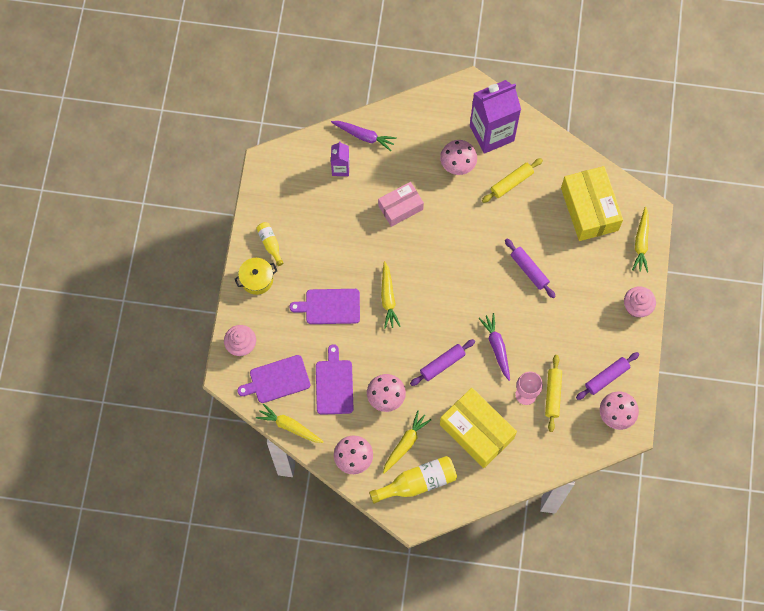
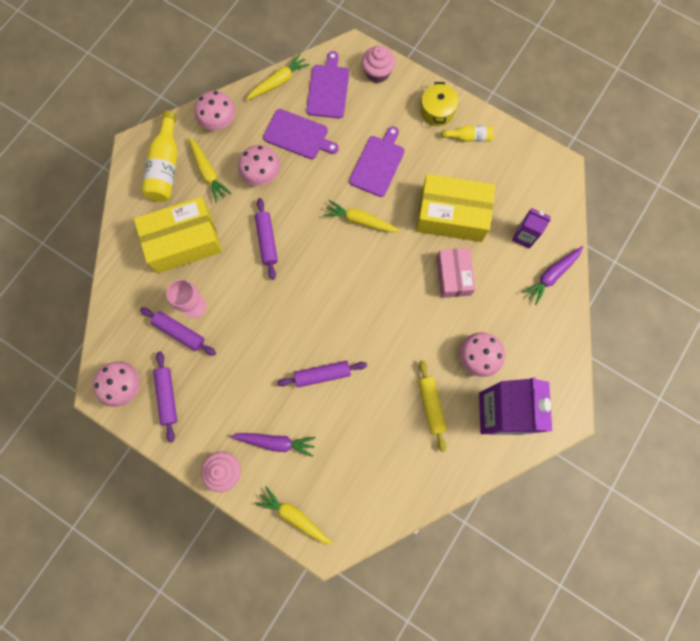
camera: 115 degrees right, 5 degrees up
purple carrot [479,313,510,381] -> purple carrot moved to [230,433,316,457]
yellow rolling pin [545,355,562,432] -> purple rolling pin [140,307,216,355]
yellow box [561,166,623,241] -> yellow box moved to [416,174,495,242]

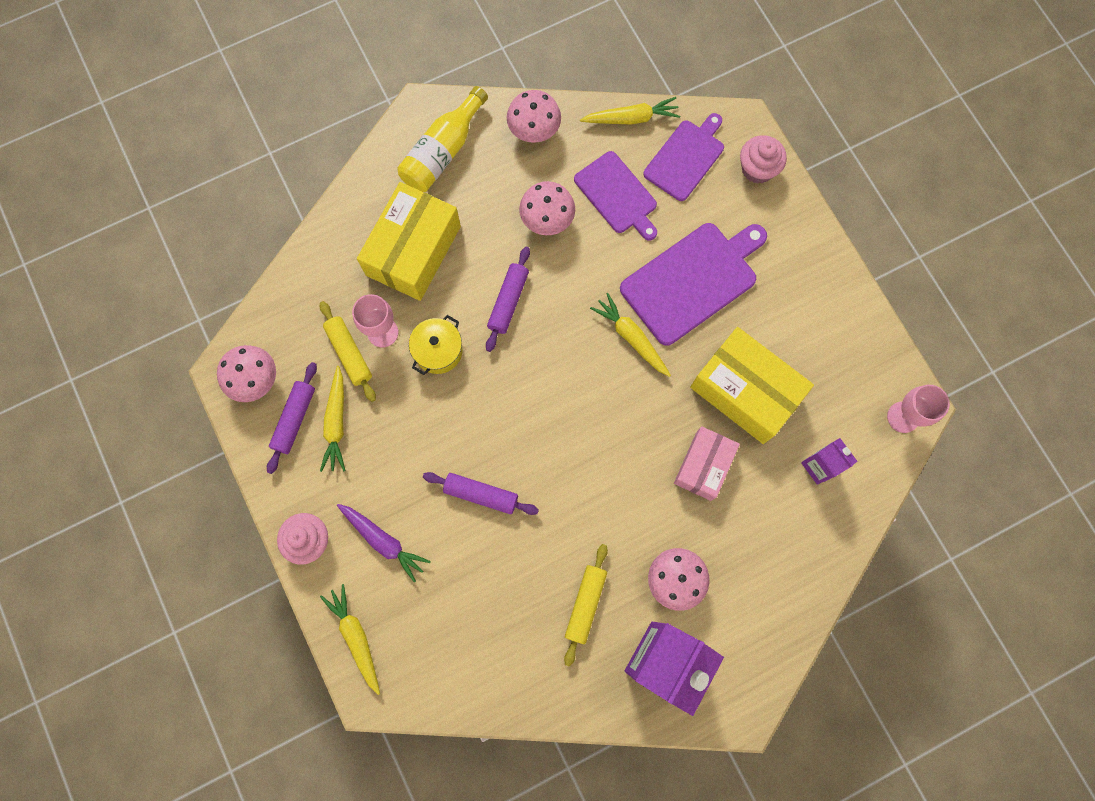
camera: 30 degrees right, 0 degrees up
yellow box [134,197,223,273] -> yellow box turned 75 degrees counterclockwise [357,182,461,301]
purple rolling pin [140,307,216,355] -> yellow rolling pin [320,301,376,402]
yellow carrot [188,137,231,202] -> yellow carrot moved to [320,366,346,472]
purple cutting board [349,126,405,197] -> purple cutting board [620,223,767,346], size x1.52
yellow pot [421,82,459,126] -> yellow pot moved to [409,315,463,375]
yellow bottle [442,126,494,142] -> none
purple carrot [522,246,583,305] -> none
none -> pink goblet [887,385,950,433]

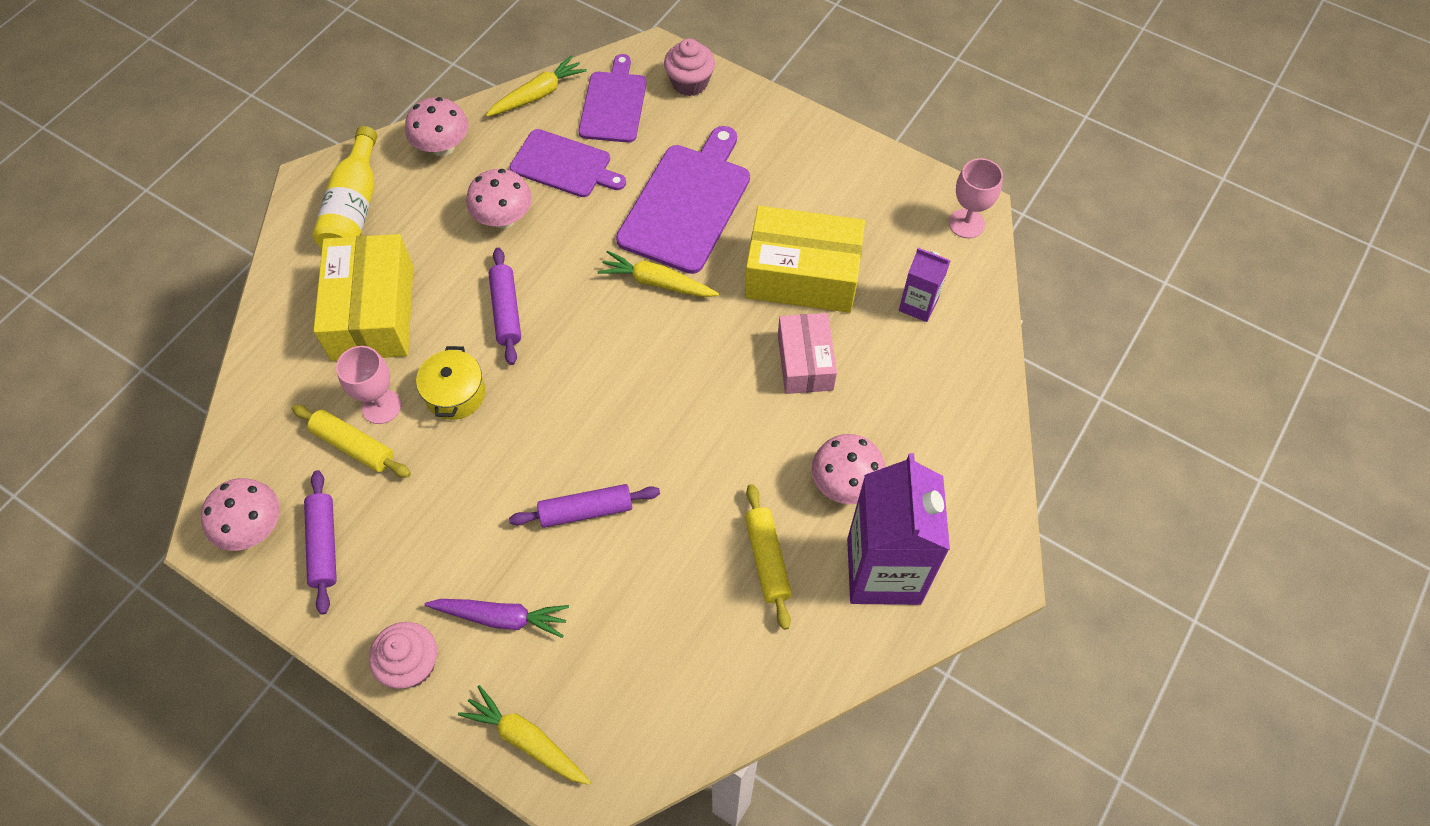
camera: 30 degrees left, 15 degrees down
yellow carrot [320,366,346,472] -> none

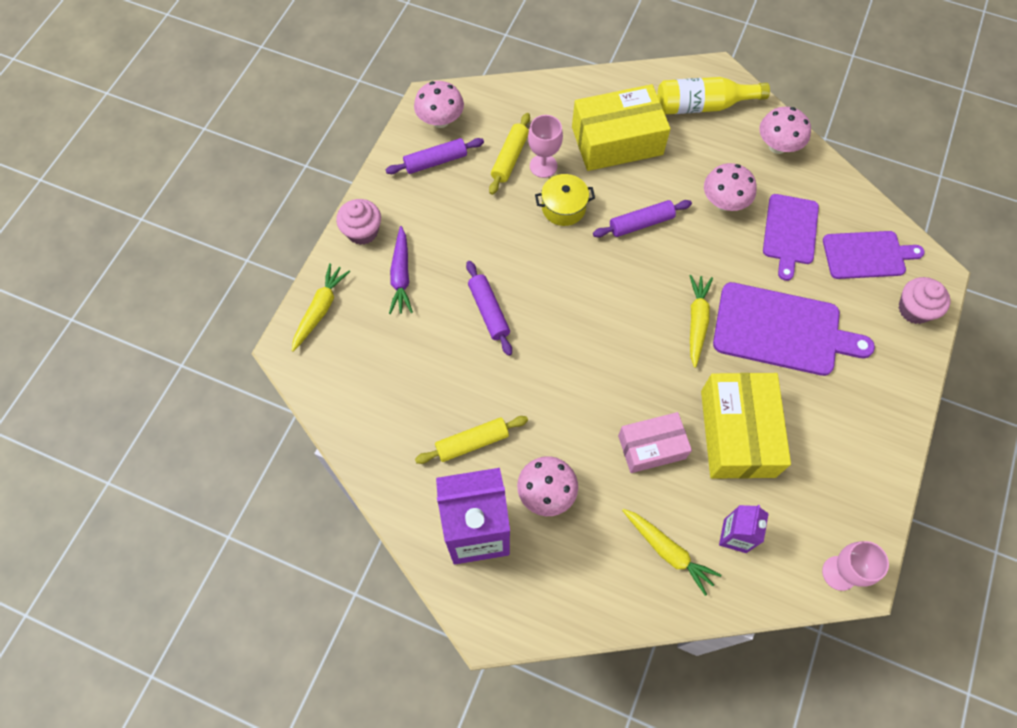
camera: 80 degrees right, 5 degrees up
yellow carrot [486,55,587,117] -> yellow carrot moved to [622,509,721,596]

